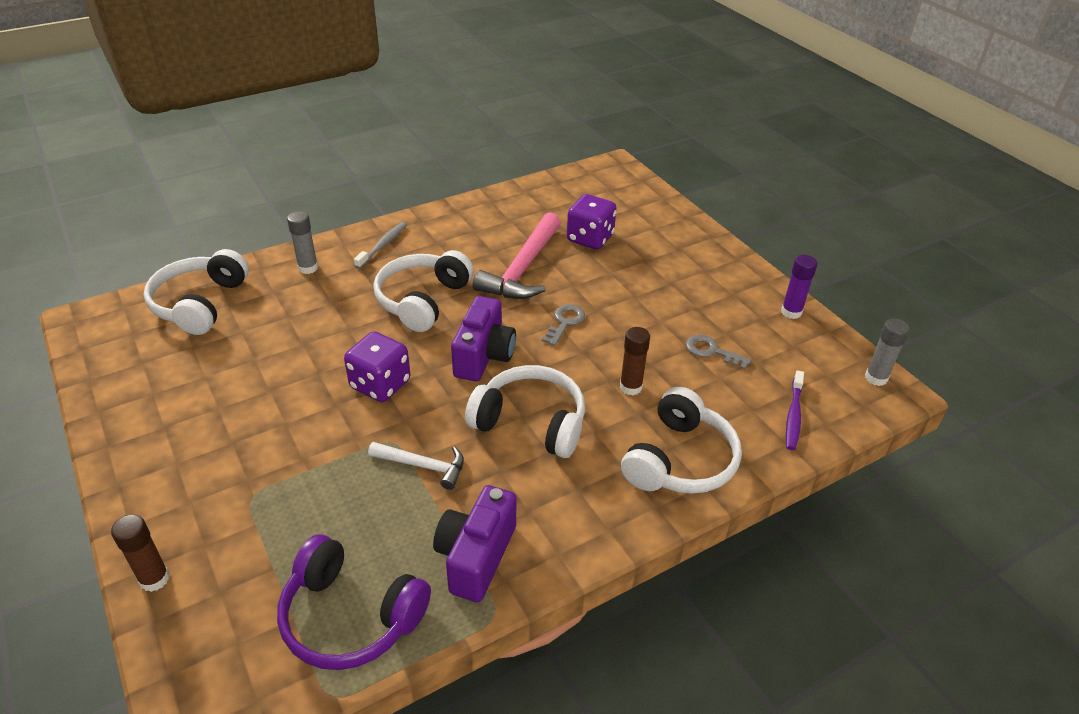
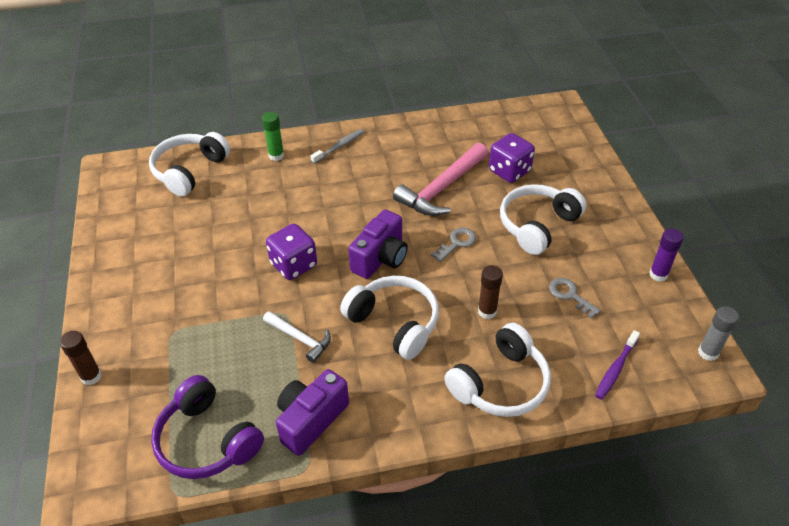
camera: 20 degrees right, 5 degrees up
grey glue stick [287,211,318,274] -> green glue stick [262,112,284,161]
white headphones [373,250,474,332] -> white headphones moved to [500,184,586,255]

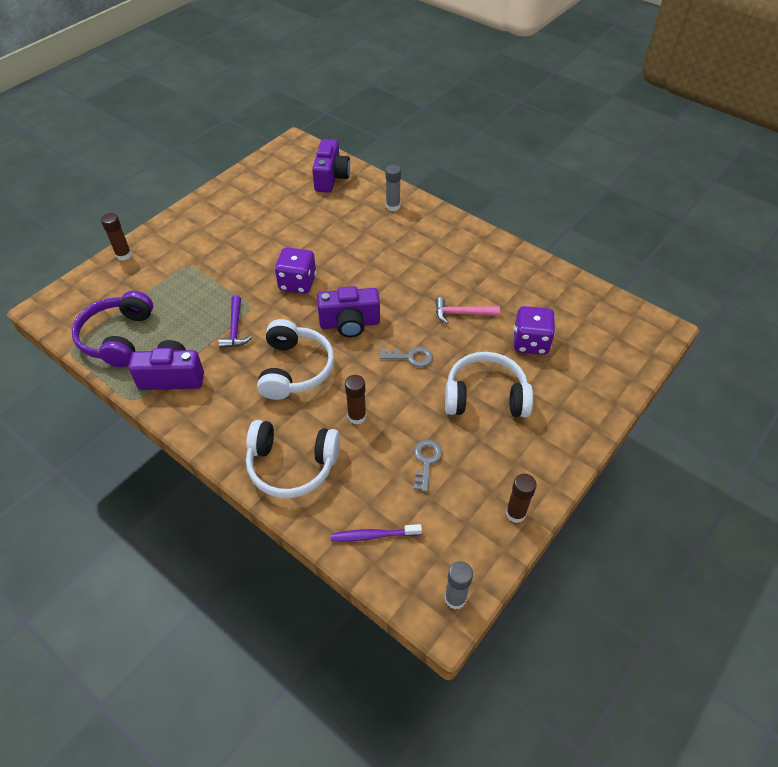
camera: 50 degrees right, 5 degrees up
white headphones [149,132,230,197] -> purple camera [312,139,350,193]
green glue stick [262,112,284,161] -> grey glue stick [386,164,401,211]
white hammer [263,311,331,363] -> purple hammer [218,295,252,348]
grey toothbrush [311,129,364,164] -> none
pink hammer [393,143,488,216] -> pink hammer [435,297,500,324], size x0.56
purple glue stick [649,228,684,282] -> brown glue stick [506,474,537,523]

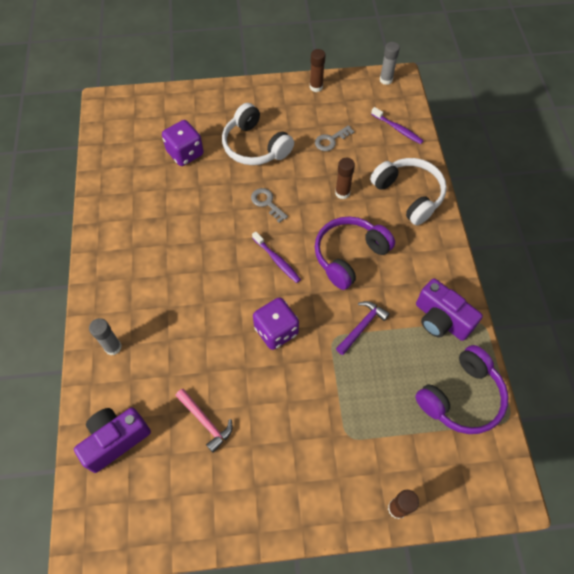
camera: 135 degrees left, 10 degrees up
white headphones [257,319,334,400] -> purple headphones [315,216,395,290]
purple camera [317,286,380,337] -> purple toothbrush [252,231,301,283]
pink hammer [435,297,500,324] -> pink hammer moved to [175,389,233,453]

